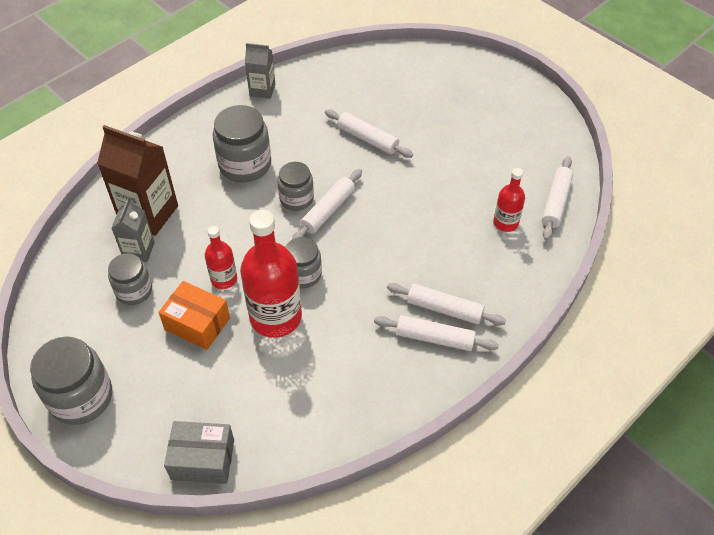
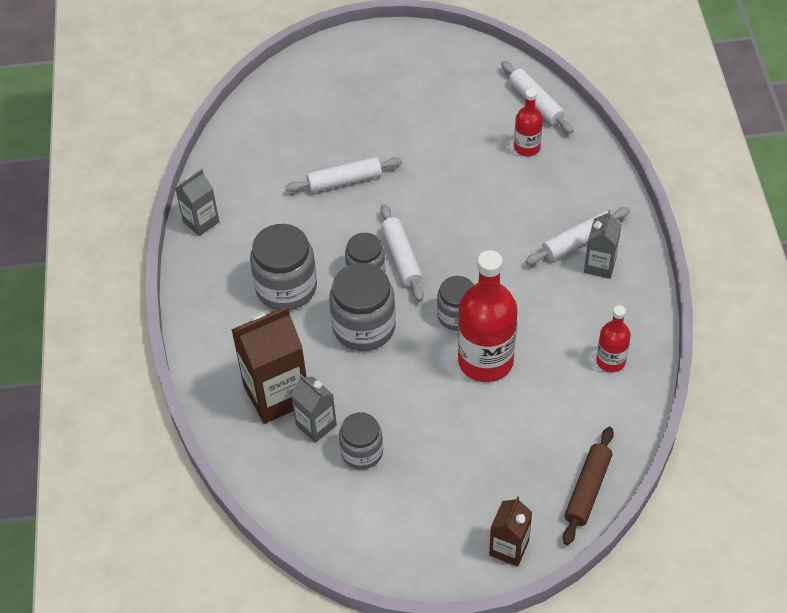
camera: 50 degrees left, 0 degrees up
grey jar [30,336,112,425] -> grey jar moved to [329,263,396,351]
orange box [158,281,230,350] -> none
grey box [164,421,234,484] -> brown rolling pin [563,427,614,545]
red bottle [205,226,237,289] -> red bottle moved to [596,305,631,372]
white rolling pin [374,315,499,351] -> grey carton [584,210,622,279]
none -> brown carton [489,496,532,566]

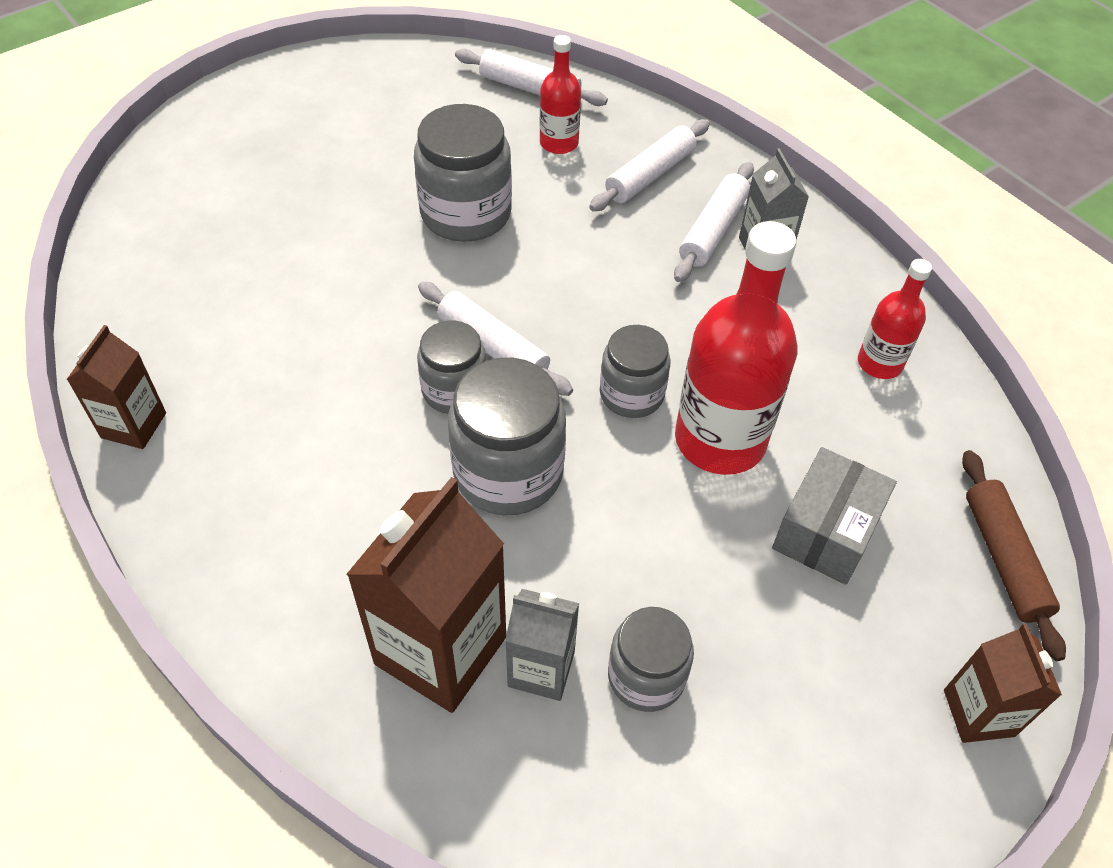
camera: 35 degrees left, 0 degrees up
grey carton [175,169,220,236] -> brown carton [66,325,166,449]
grey jar [250,224,317,310] -> grey jar moved to [414,104,512,242]
white rolling pin [286,157,402,192] -> white rolling pin moved to [589,119,710,211]
none -> grey box [772,447,897,585]

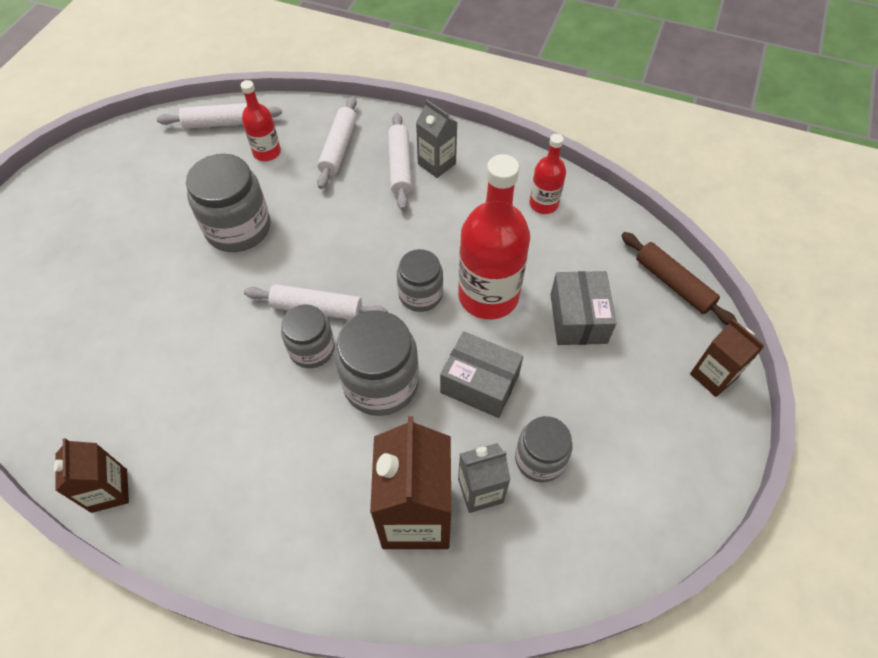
camera: 30 degrees left, 5 degrees up
none -> grey box [440,331,523,418]

